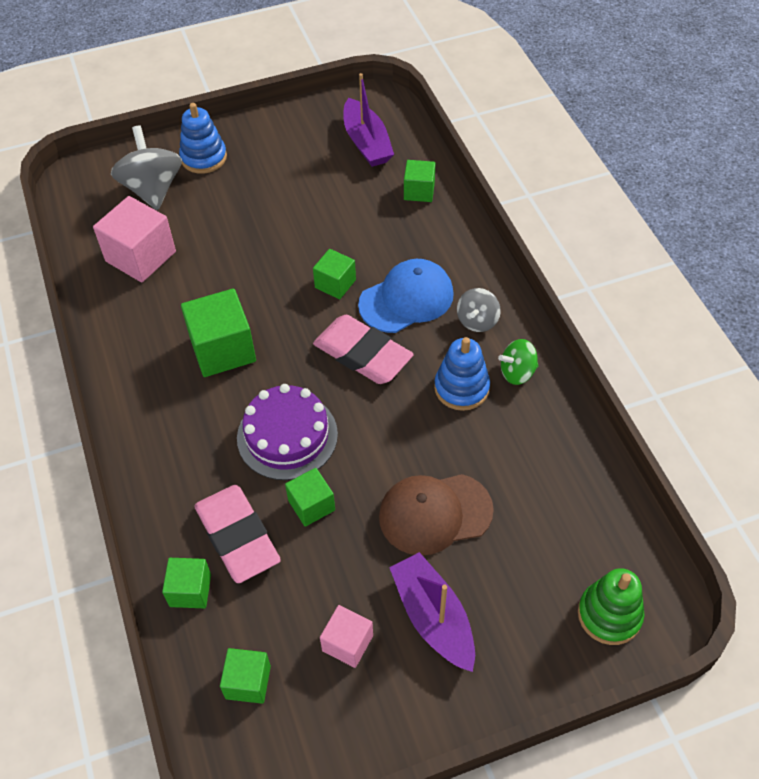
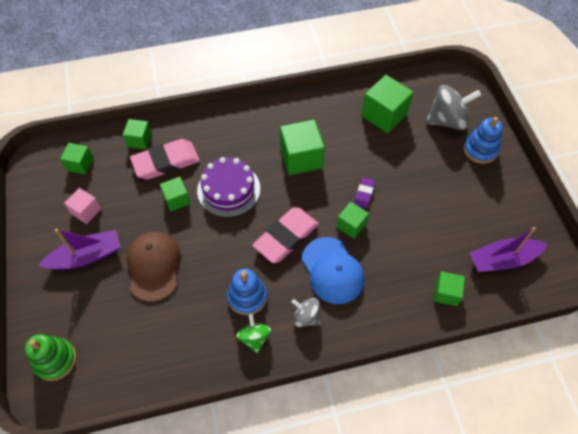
camera: 95 degrees right, 5 degrees up
pink cube [93,196,176,282] -> green cube [361,75,414,133]
none -> purple eraser [354,177,375,208]

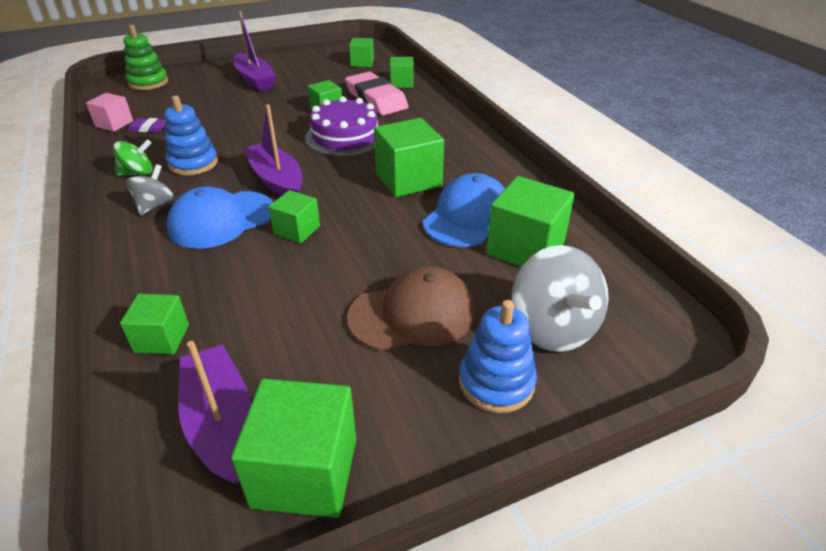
camera: 80 degrees right, 20 degrees down
pink cube [64,188,101,224] -> pink cube moved to [86,93,133,131]
brown cap [127,232,181,302] -> brown cap moved to [347,266,475,351]
pink eraser [252,207,319,263] -> purple boat [243,105,303,196]
purple eraser [354,177,375,208] -> purple eraser moved to [127,118,166,133]
none -> green cube [231,379,356,518]
none -> blue cap [423,173,505,247]

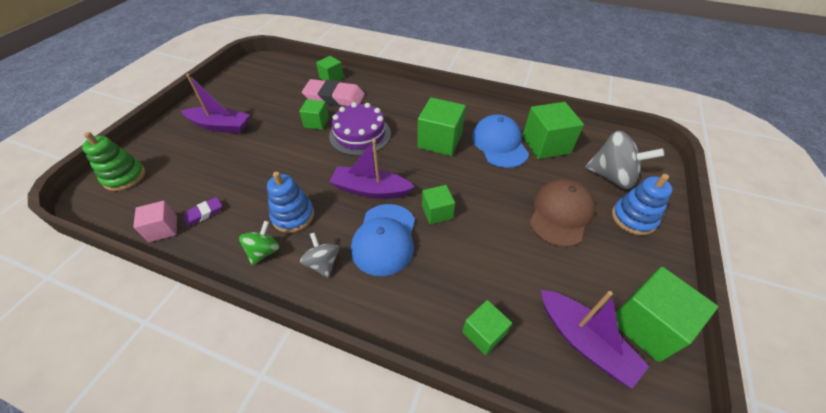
camera: 45 degrees left, 10 degrees up
purple boat [178,341,251,485] -> purple boat turned 150 degrees counterclockwise [541,290,649,389]
green cube [349,38,374,67] -> none

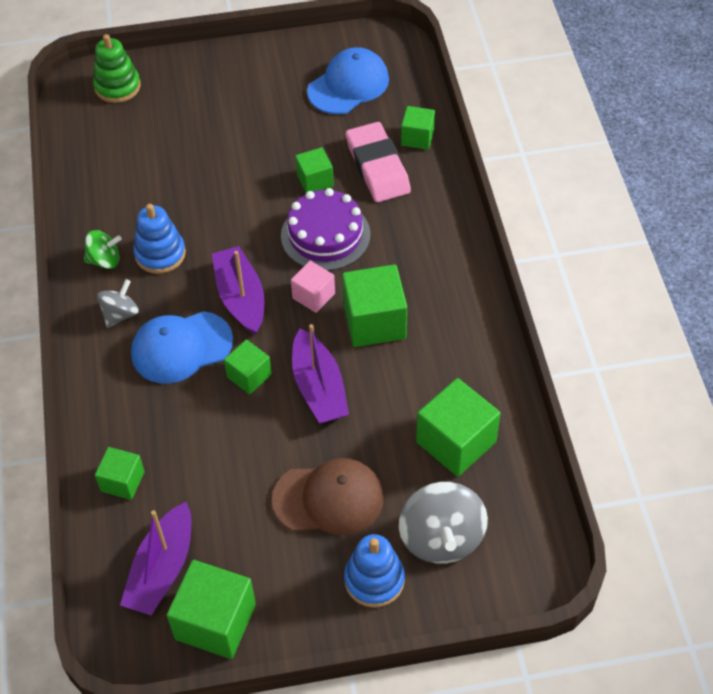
camera: 60 degrees right, 5 degrees up
pink cube [133,201,177,242] -> pink cube moved to [291,261,335,313]
purple boat [181,74,250,133] -> purple boat moved to [292,324,349,423]
purple eraser [183,197,222,227] -> none
blue cap [472,115,529,168] -> blue cap moved to [307,47,389,114]

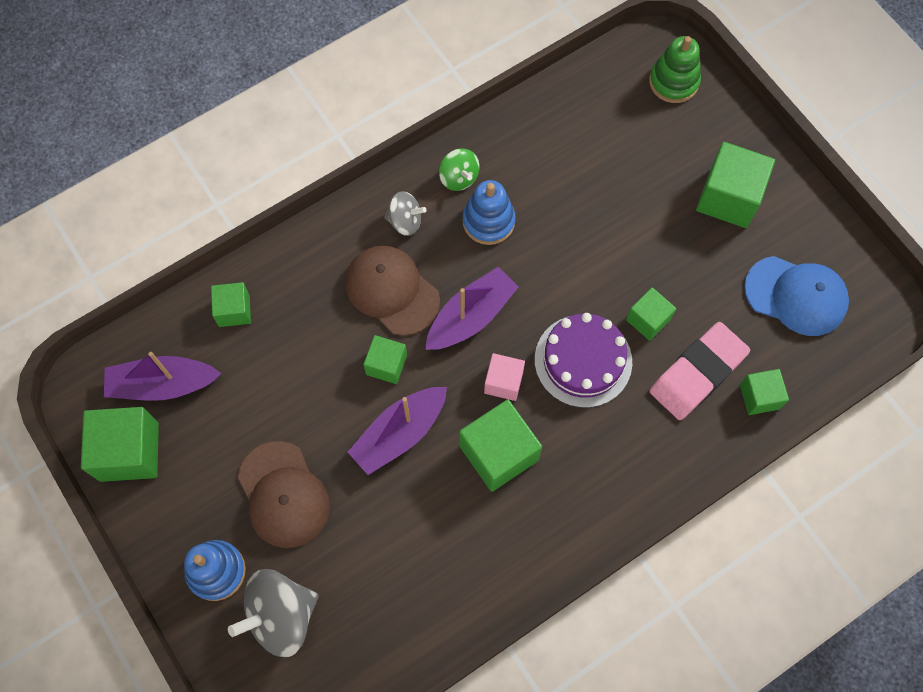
camera: 65 degrees right, 15 degrees up
blue cap [131,311,233,383] -> brown cap [345,246,440,336]
green cube [416,378,501,477] -> green cube moved to [696,142,775,228]

